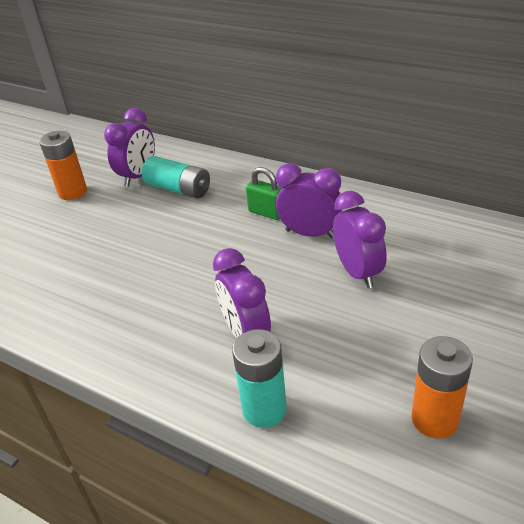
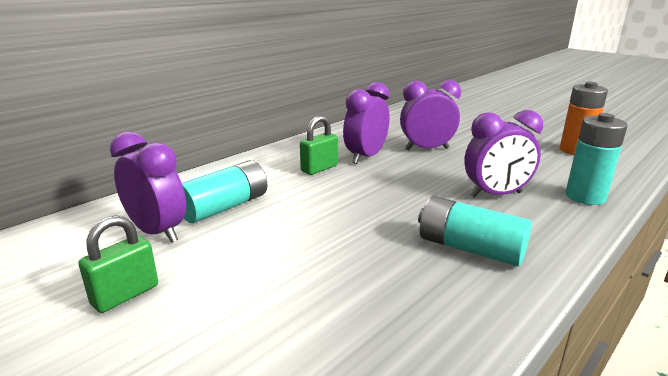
camera: 80 degrees left, 15 degrees down
orange battery [39,131,87,200] -> green padlock [78,215,158,313]
none -> turquoise battery [418,196,532,266]

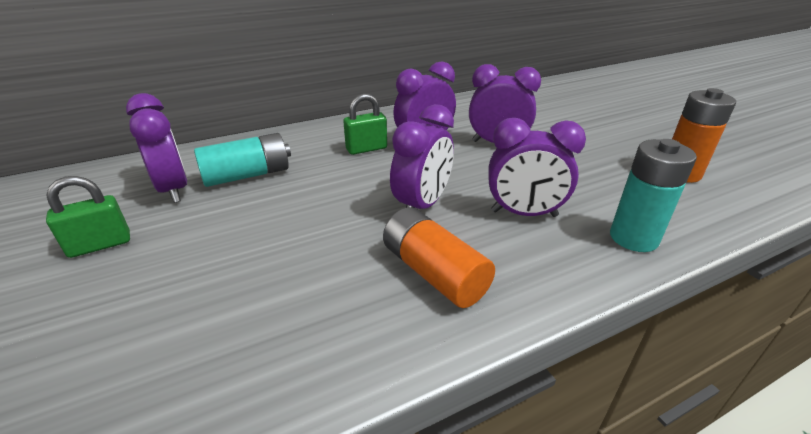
camera: 20 degrees right, 10 degrees up
turquoise battery [418,196,532,266] -> orange battery [383,207,495,308]
none -> purple clock [390,104,454,209]

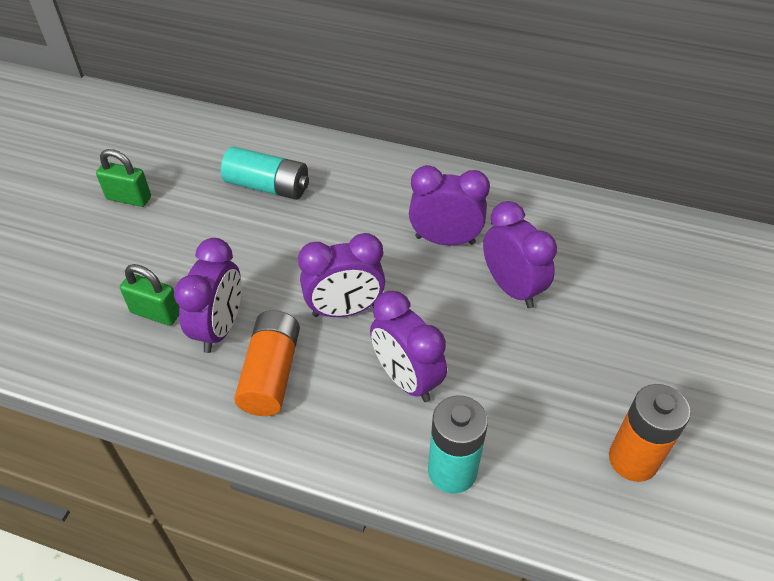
camera: 45 degrees right, 15 degrees up
purple clock [126,93,188,203] -> purple clock moved to [174,238,241,353]
green padlock [343,94,387,155] -> green padlock moved to [120,264,179,326]

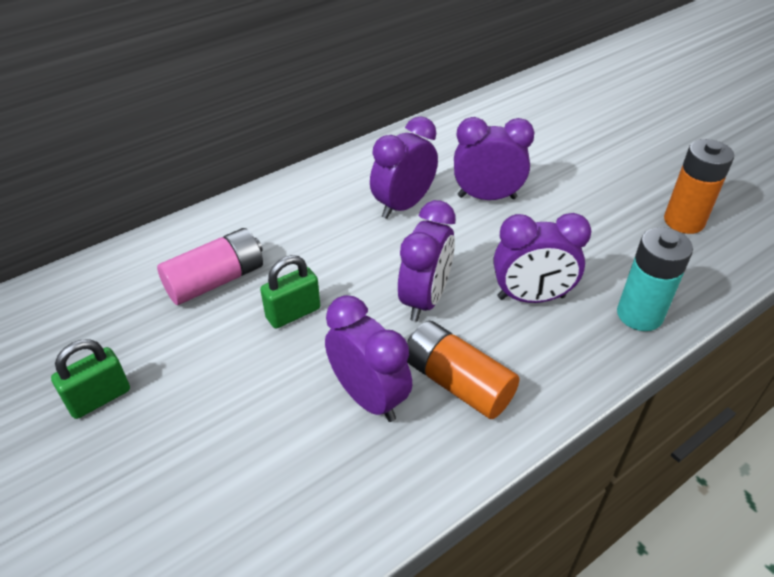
camera: 55 degrees left, 5 degrees down
green padlock [120,264,179,326] -> green padlock moved to [260,255,320,329]
turquoise battery [221,146,309,200] -> pink battery [157,228,263,305]

